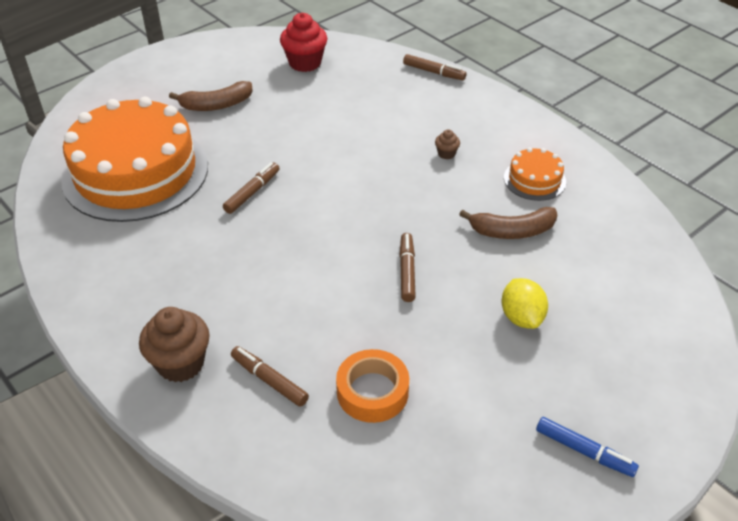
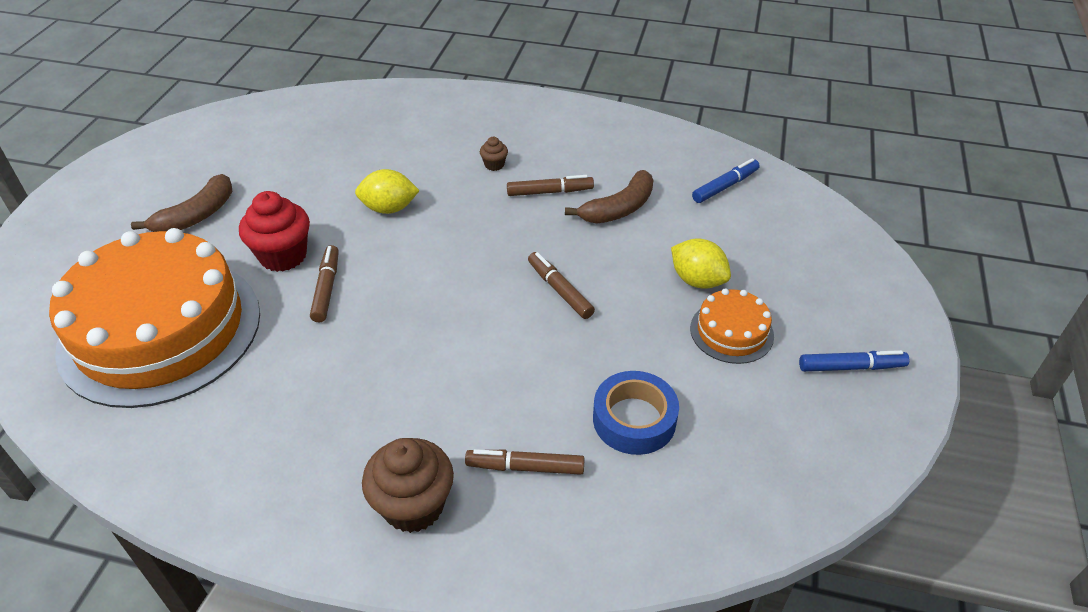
camera: 35 degrees left, 0 degrees up
red cupcake [280,13,328,72] -> red cupcake moved to [239,191,310,272]
orange tape [336,349,409,423] -> blue tape [593,371,679,455]
brown marker [403,54,466,80] -> brown marker moved to [507,175,594,196]
orange cake [504,147,566,201] -> orange cake moved to [690,289,774,364]
none -> yellow lemon [355,169,420,214]
none -> blue marker [692,158,760,203]

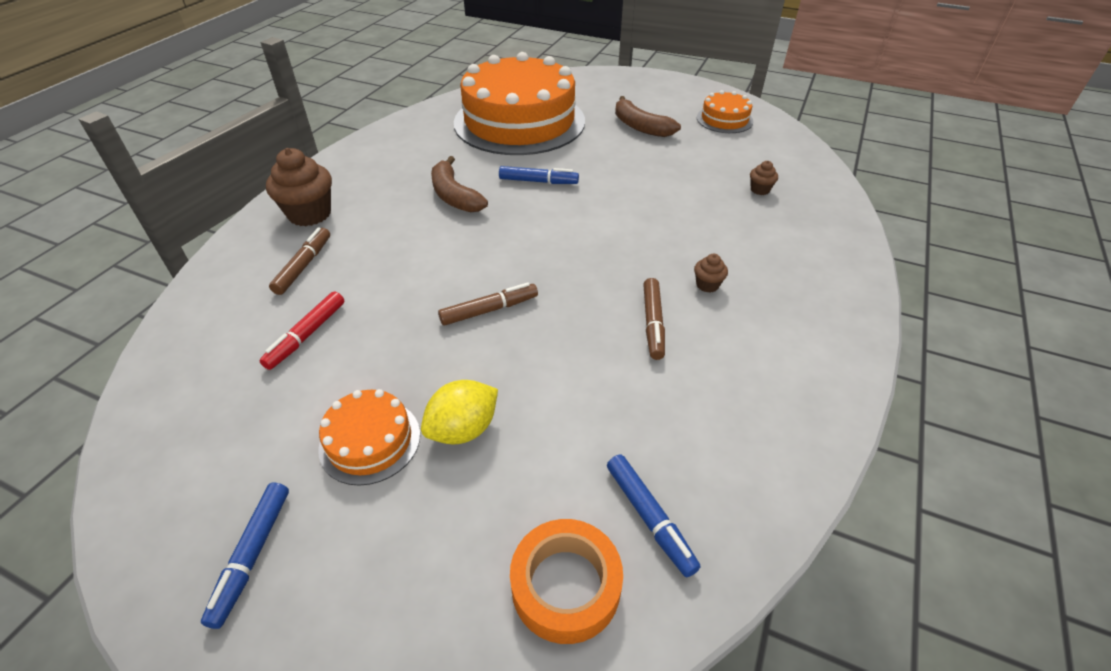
camera: 100 degrees right, 0 degrees up
red cupcake [239,191,310,272] -> none
brown marker [310,245,339,322] -> blue marker [499,166,579,184]
yellow lemon [355,169,420,214] -> none
brown banana [565,170,653,223] -> brown banana moved to [431,156,488,212]
blue tape [593,371,679,455] -> red marker [259,291,345,370]
none -> orange tape [510,519,623,644]
none -> orange cake [697,90,753,133]
none -> brown cupcake [750,161,778,195]

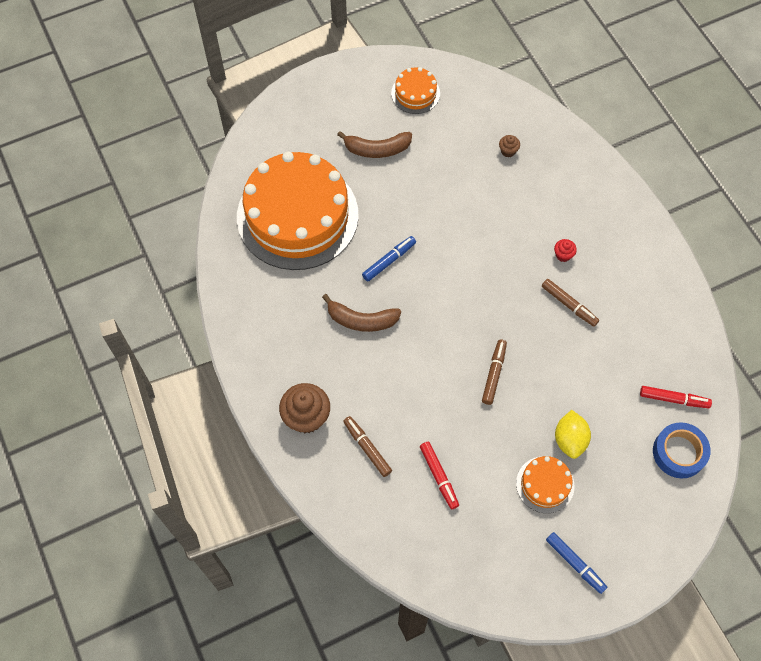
camera: 50 degrees left, 20 degrees up
orange tape [510,519,623,644] -> blue tape [653,422,711,478]
blue marker [607,455,701,577] -> red marker [640,386,712,408]
brown cupcake [694,254,728,292] -> red cupcake [554,239,577,262]

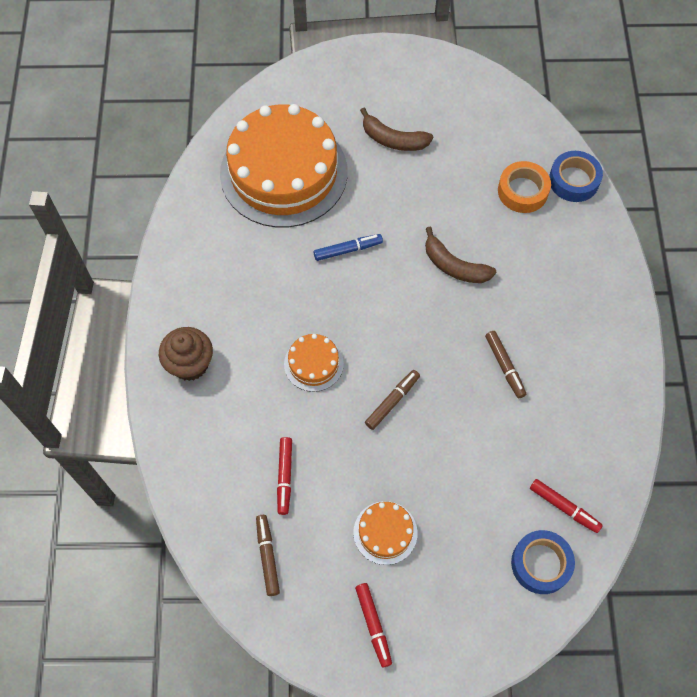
camera: 25 degrees right, 0 degrees up
brown banana [322,294,401,332] -> brown banana moved to [425,227,496,283]
brown marker [343,416,392,477] -> brown marker moved to [256,515,280,596]
orange cake [391,67,440,114] -> orange cake moved to [284,334,344,392]
brown cupcake [499,135,520,158] -> orange tape [498,161,551,213]
blue marker [546,532,607,594] -> red marker [355,583,392,668]
red cupcake [554,239,577,262] -> none
yellow lemon [555,410,591,459] -> none
none -> blue tape [549,151,603,202]

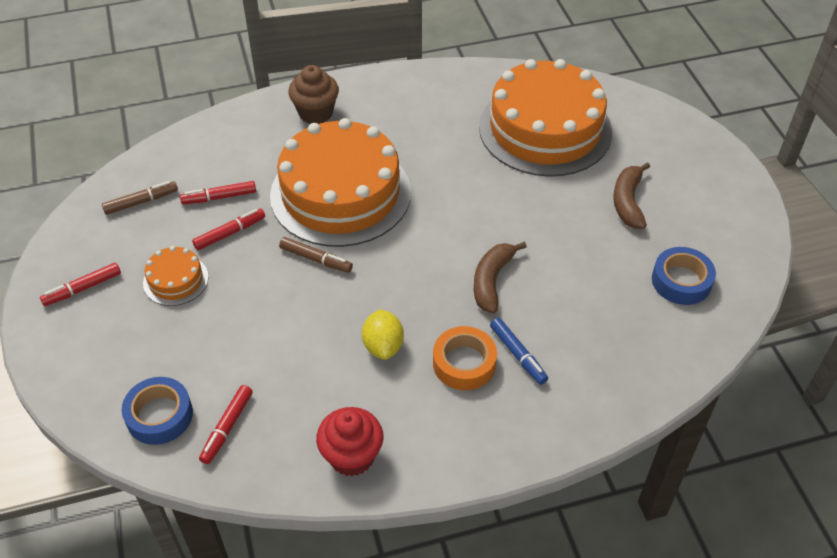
camera: 75 degrees right, 15 degrees down
orange cake [284,334,344,392] -> orange cake [270,118,411,247], size x2.34
blue marker [314,234,383,261] -> blue marker moved to [490,318,548,385]
brown marker [485,331,526,398] -> yellow lemon [362,309,404,360]
orange tape [498,161,551,213] -> orange tape moved to [433,326,497,390]
blue tape [549,151,603,202] -> blue tape moved to [652,247,716,305]
none -> red marker [192,209,265,250]
none -> red cupcake [316,407,383,476]

